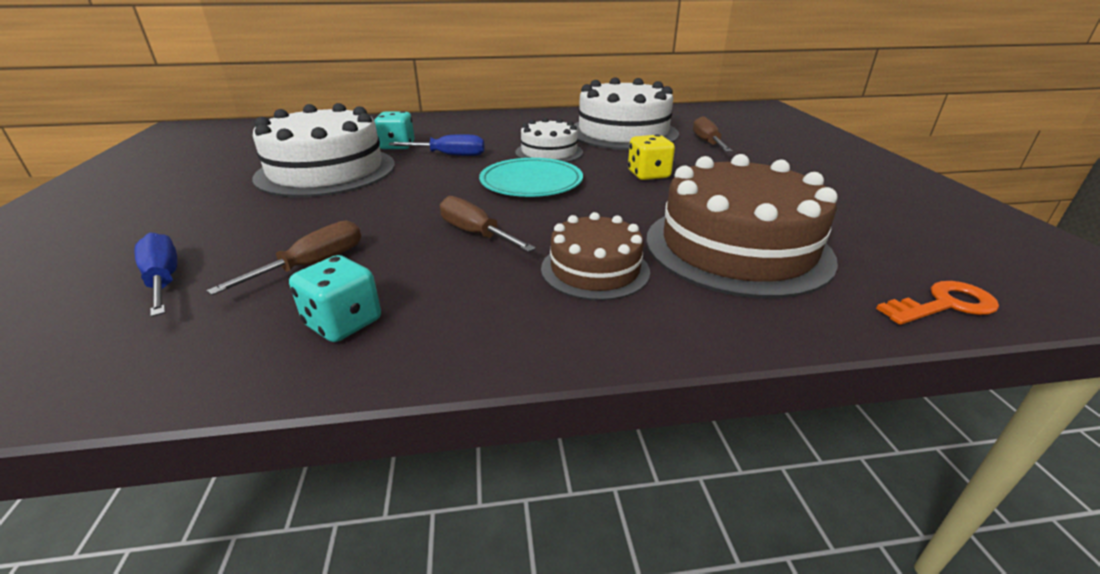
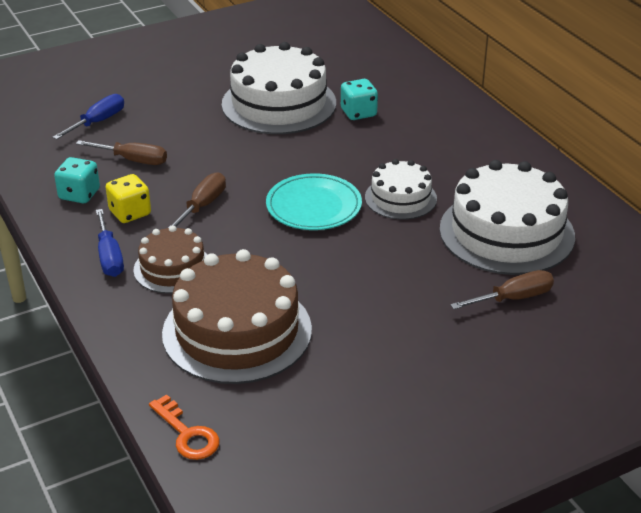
camera: 70 degrees right, 5 degrees up
blue screwdriver [388,134,485,156] -> blue screwdriver moved to [96,209,124,277]
yellow dice [628,134,675,180] -> yellow dice moved to [106,174,151,223]

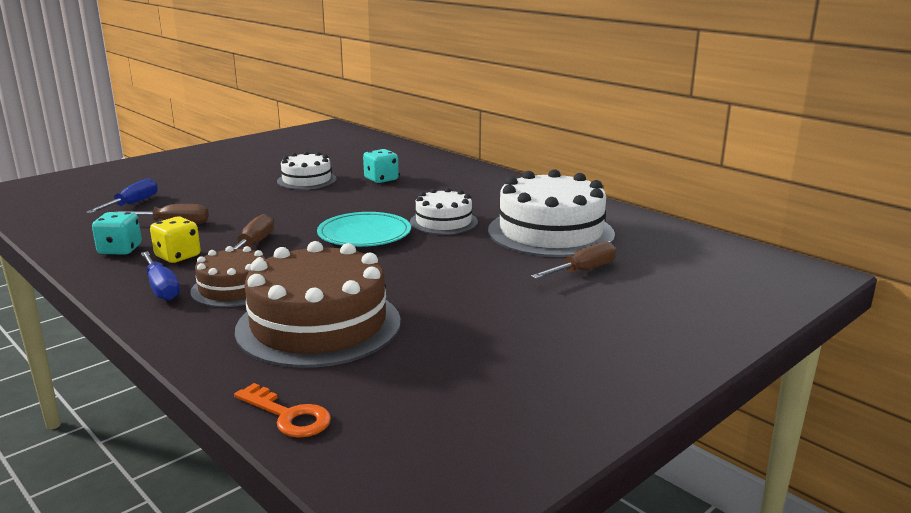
camera: 15 degrees left, 15 degrees down
white cake [222,42,336,134] -> white cake [277,151,337,190], size x0.56

